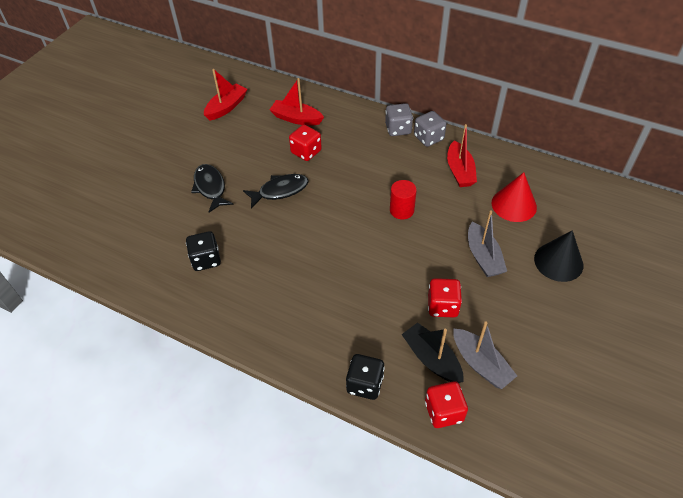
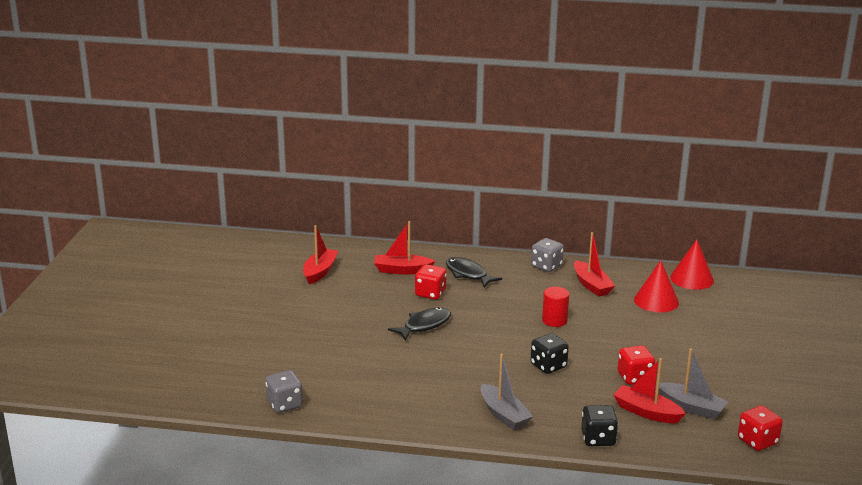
camera: 20 degrees left, 25 degrees down
black dice [186,231,221,271] -> black dice moved to [530,333,569,374]
black fish [191,164,233,213] -> black fish moved to [446,257,502,288]
grey dice [385,103,413,136] -> grey dice moved to [265,370,303,413]
black boat [401,322,464,383] -> red boat [613,358,686,423]
red dice [425,381,468,428] -> red dice moved to [738,406,783,451]
grey boat [468,210,507,277] -> grey boat moved to [481,354,533,430]
black cone [534,230,583,282] -> none
none -> red cone [670,239,714,290]

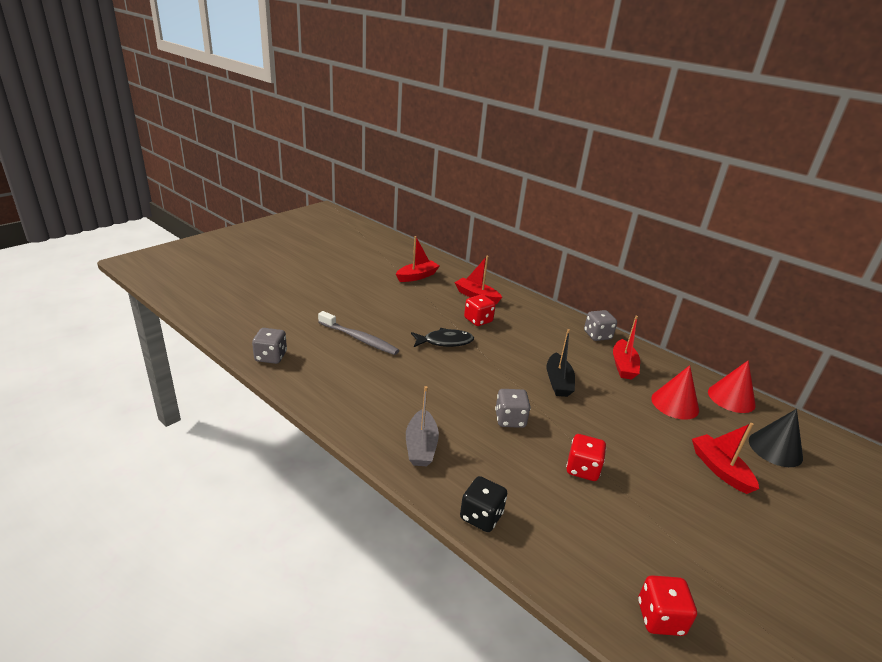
camera: 30 degrees right, 5 degrees up
black fish [446,257,502,288] -> none
black dice [530,333,569,374] -> grey dice [495,389,531,428]
red cylinder [542,287,569,327] -> black boat [547,329,575,397]
red boat [613,358,686,423] -> red boat moved to [692,423,759,494]
grey boat [656,348,728,419] -> none
none -> grey toothbrush [318,311,399,355]
none -> black cone [749,409,803,467]

